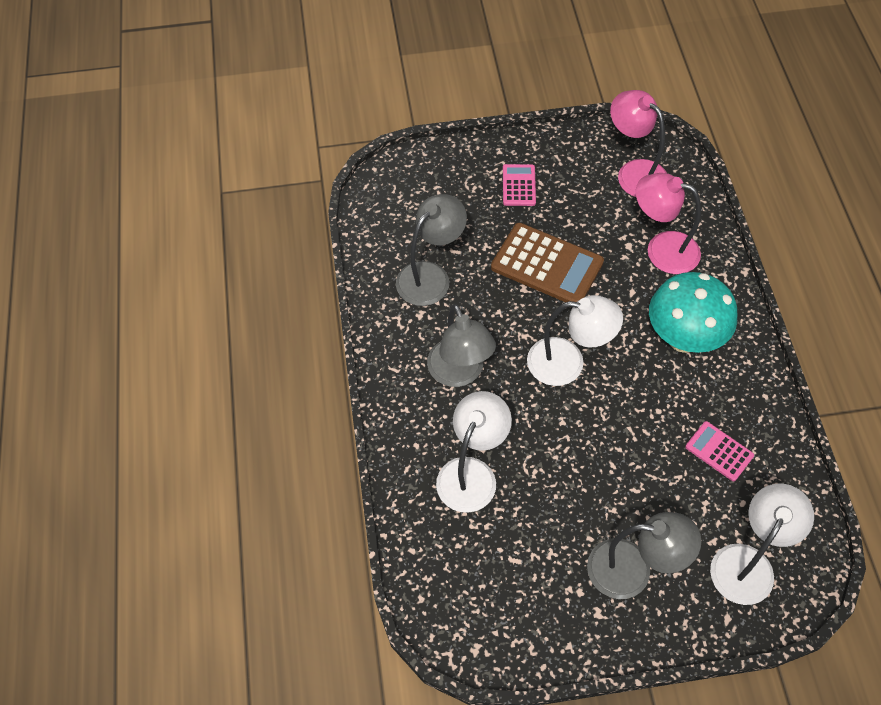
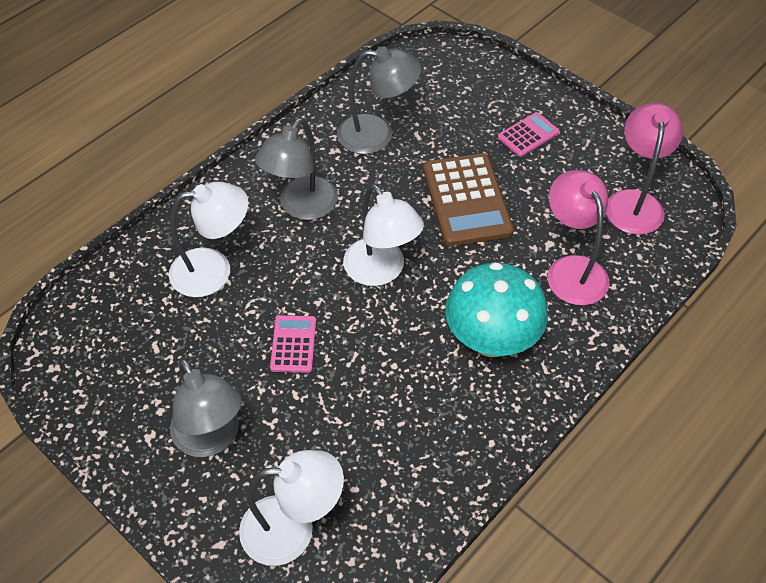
camera: 50 degrees right, 5 degrees down
pink calculator [685,421,754,481] -> pink calculator moved to [270,315,316,373]

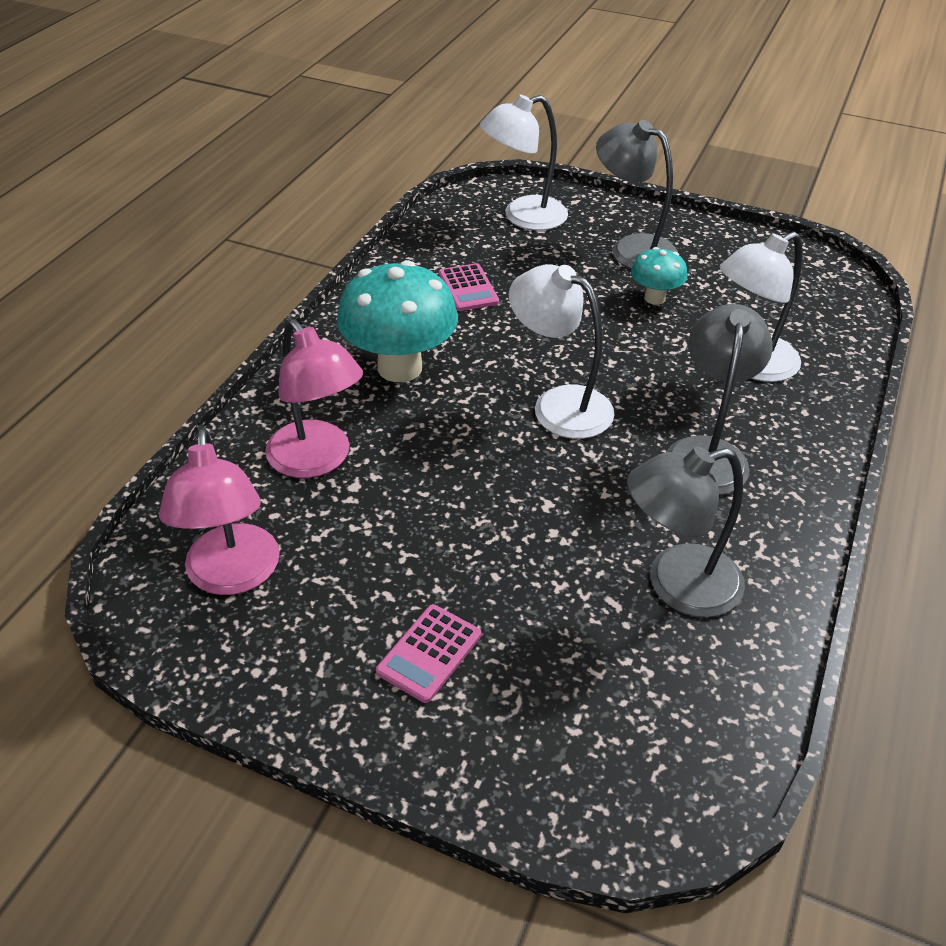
camera: 160 degrees right, 10 degrees down
pink calculator [270,315,316,373] -> pink calculator moved to [439,263,499,311]
brown calculator [423,153,514,246] -> none
none -> turquoise mushroom [631,247,687,305]

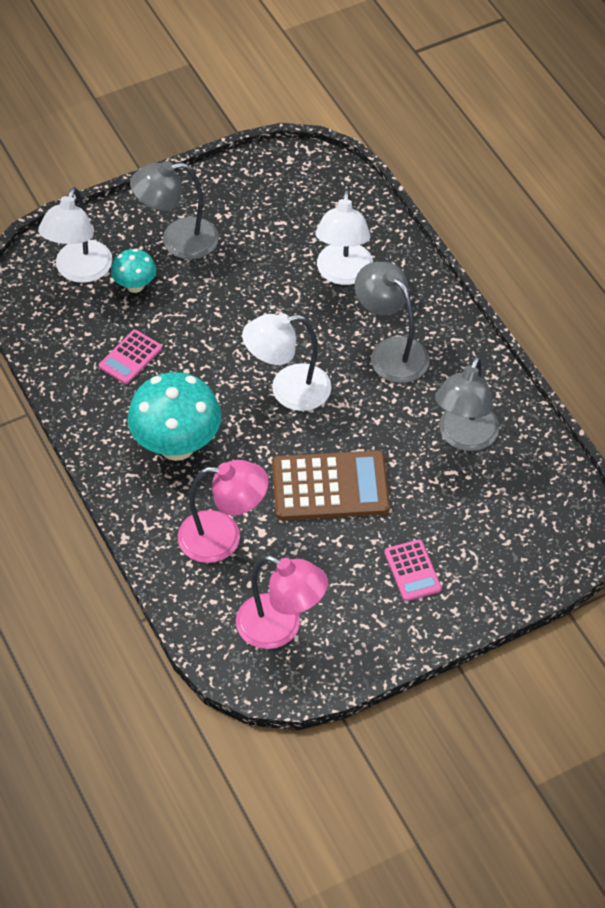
camera: 50 degrees left, 10 degrees up
pink calculator [439,263,499,311] -> pink calculator turned 105 degrees clockwise [99,330,162,384]
turquoise mushroom [631,247,687,305] -> turquoise mushroom moved to [111,249,156,293]
none -> brown calculator [272,450,390,520]

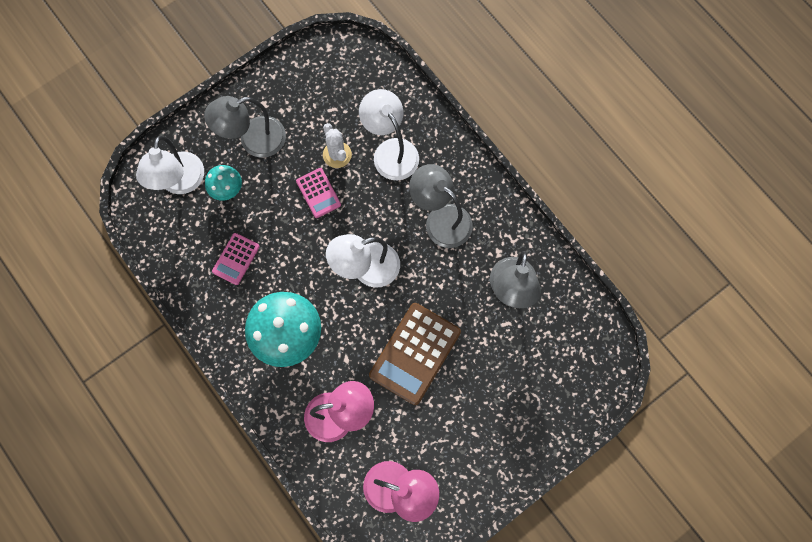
camera: 10 degrees left, 20 degrees up
brown calculator [272,450,390,520] -> brown calculator turned 135 degrees clockwise [369,303,461,405]
white lamp [315,190,373,285] -> white lamp turned 150 degrees clockwise [359,89,419,180]
pink calculator [384,539,442,601] -> pink calculator moved to [296,168,341,218]
none -> white cactus [323,123,352,168]

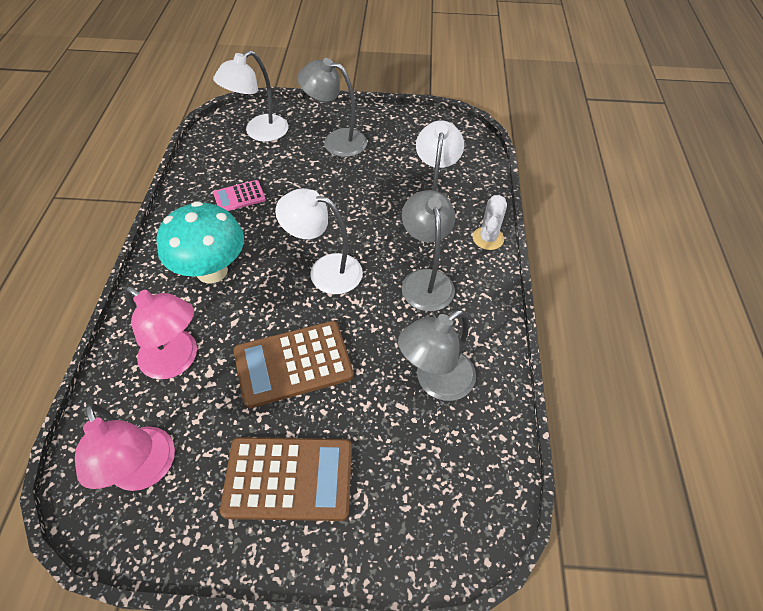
camera: 40 degrees right, 20 degrees down
turquoise mushroom [205,165,242,201] -> none
pink calculator [296,168,341,218] -> none
white cactus [323,123,352,168] -> white cactus moved to [473,195,507,250]
none -> brown calculator [220,437,352,521]

